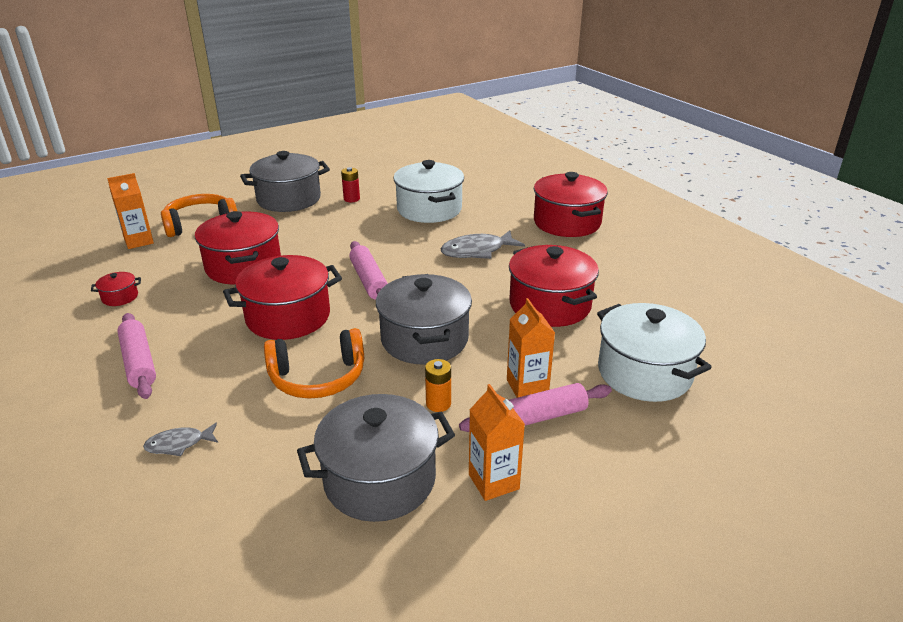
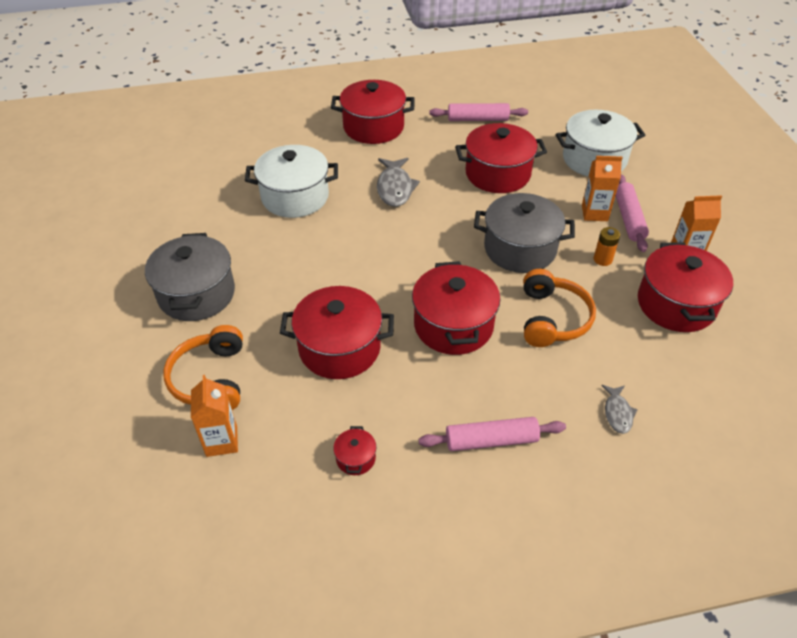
camera: 70 degrees left, 15 degrees up
grey pot [297,394,455,522] -> red pot [638,242,733,332]
red battery [341,167,360,202] -> none
pink rolling pin [349,241,388,300] -> pink rolling pin moved to [429,103,528,121]

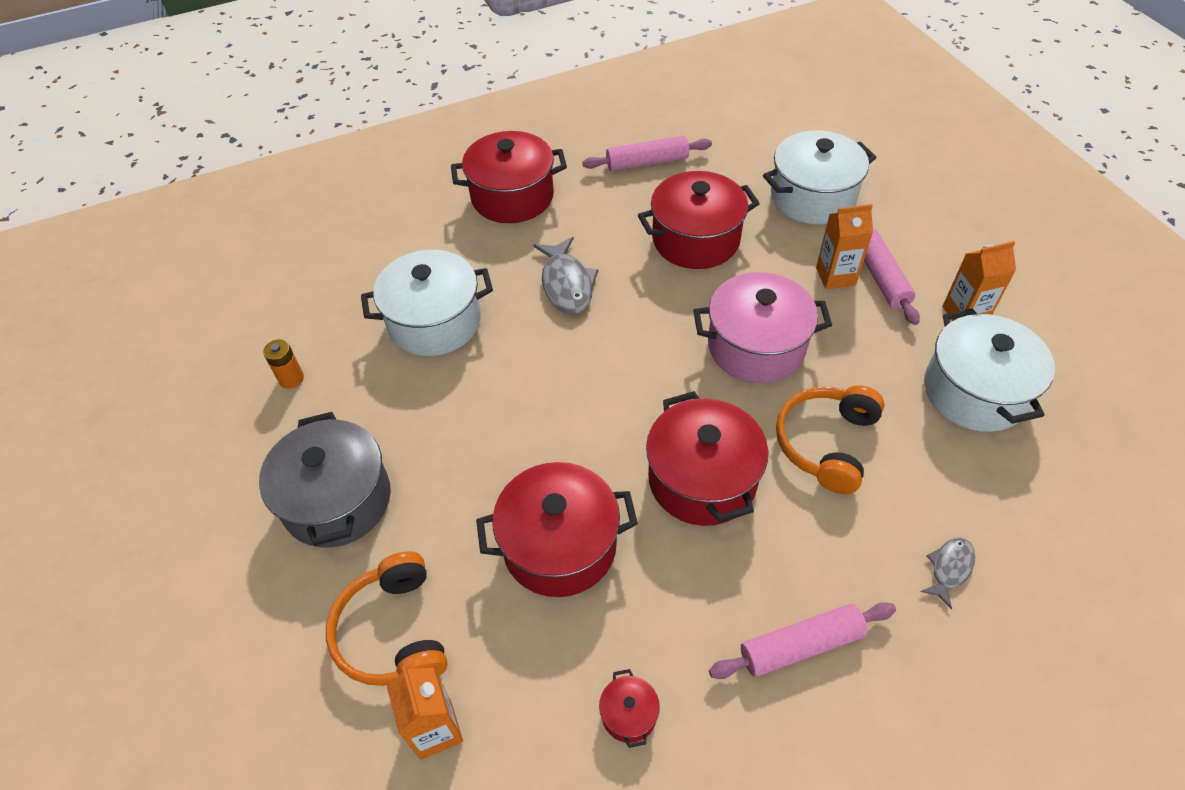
camera: 10 degrees left, 5 degrees up
grey pot [474,193,575,273] -> pink pot [693,272,832,383]
orange headphones [523,269,596,347] -> orange headphones turned 150 degrees counterclockwise [776,385,885,494]
orange battery [594,227,620,266] -> orange battery moved to [263,339,304,389]
grey fish [601,385,638,434] -> grey fish turned 135 degrees counterclockwise [920,537,976,609]
red pot [638,242,733,332] -> white pot [924,308,1055,432]

